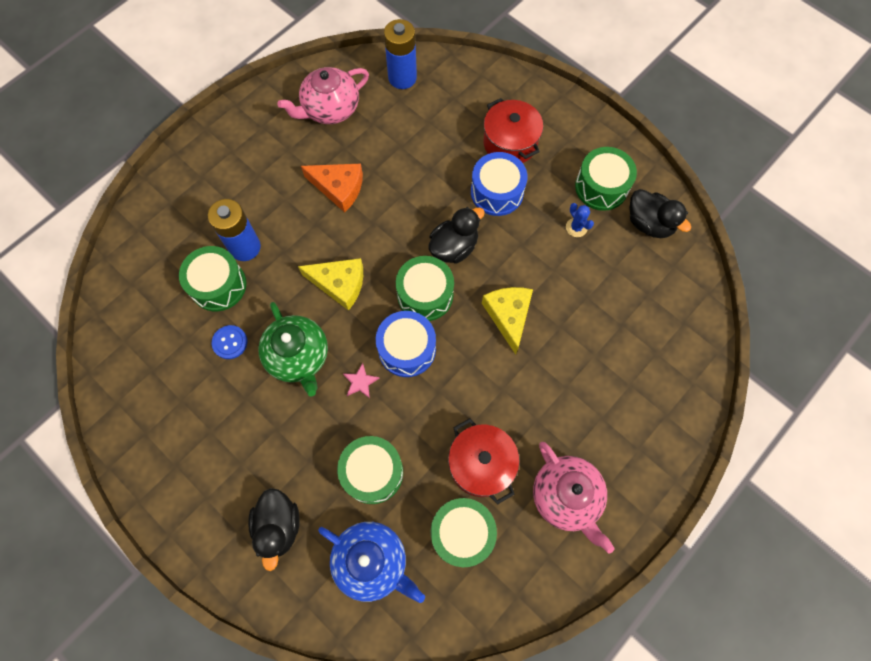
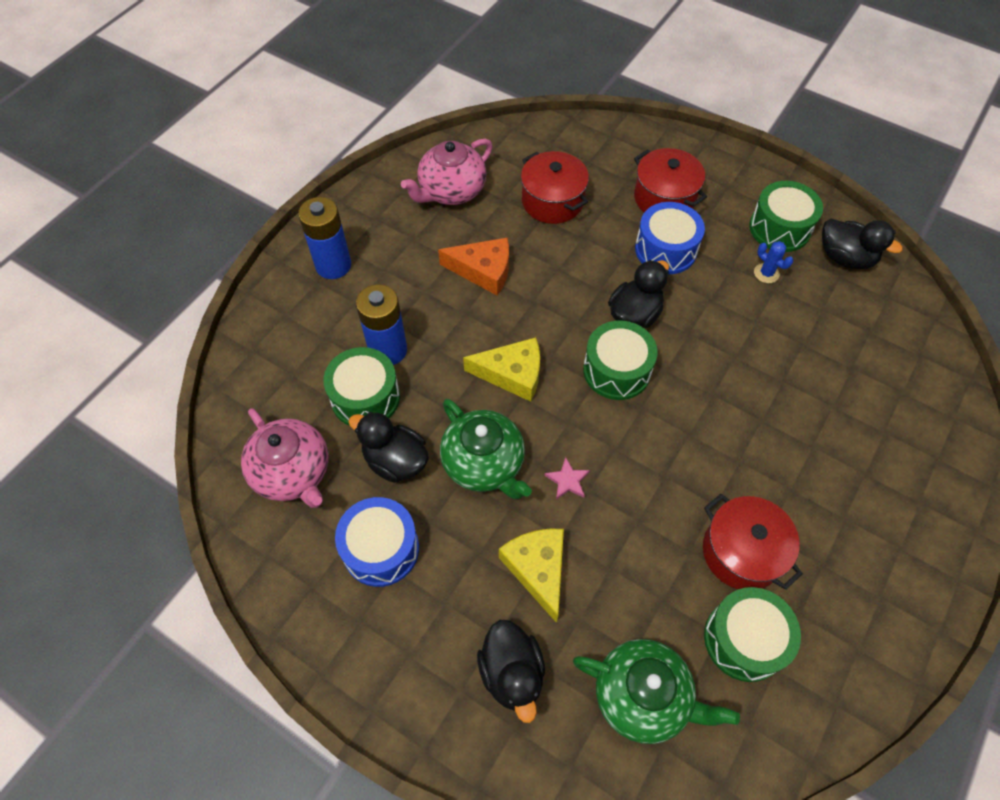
camera: 10 degrees left, 10 degrees down
blue button [212,325,247,359] -> black duck [348,412,429,483]
blue teapot [318,522,425,603] -> green teapot [573,639,740,744]
green drum [337,436,403,504] -> none
blue drum [376,311,436,377] -> blue drum moved to [335,497,419,587]
blue battery [384,19,417,89] -> blue battery moved to [298,197,351,279]
yellow cheese [482,287,533,354] -> yellow cheese moved to [499,529,564,623]
pink teapot [533,442,615,554] -> pink teapot moved to [241,408,329,508]
none -> red pot [521,151,589,224]

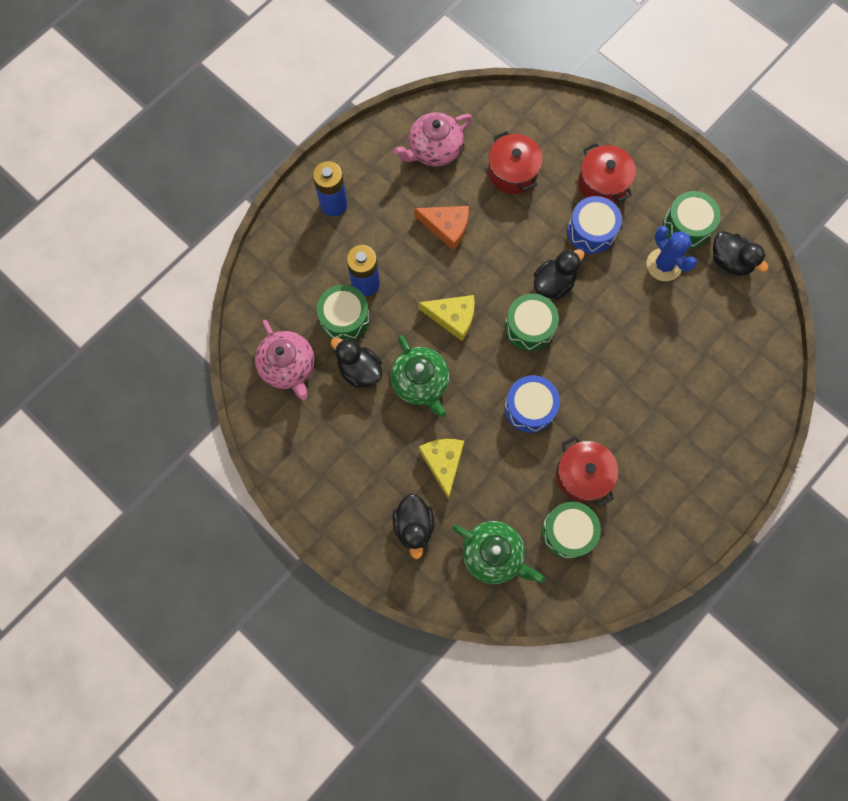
camera: 10 degrees right, 15 degrees up
blue drum [335,497,419,587] -> blue drum moved to [504,375,560,433]
pink star [545,457,590,499] -> none
blue cactus [754,241,793,283] -> blue cactus [646,226,697,281], size x1.82

